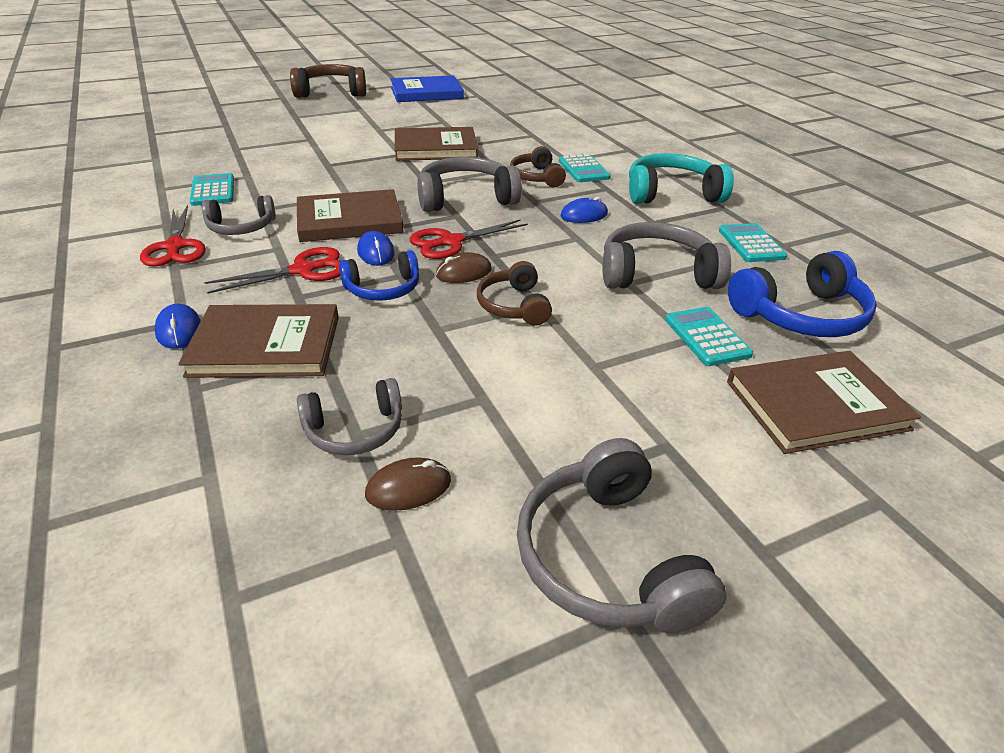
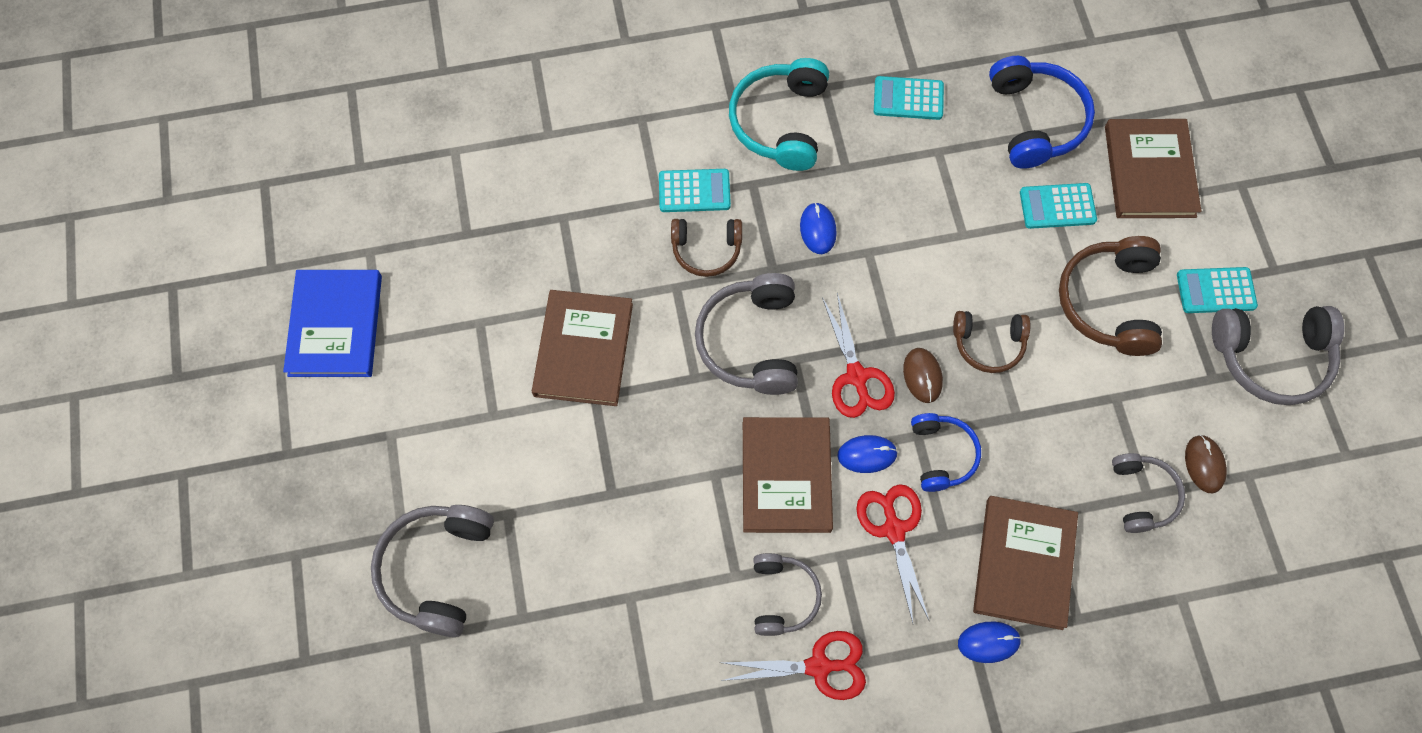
camera: 75 degrees left, 30 degrees up
turquoise calculator [190,173,234,206] -> turquoise calculator moved to [1177,267,1258,313]
brown headphones [290,64,366,98] -> brown headphones moved to [1059,236,1162,356]
grey headphones [602,222,731,289] -> grey headphones moved to [371,505,494,637]

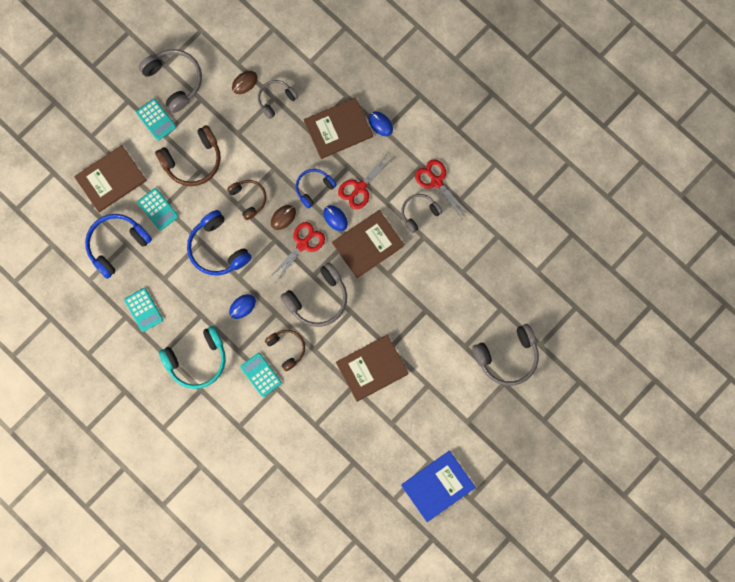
camera: 125 degrees left, 10 degrees up
none -> blue headphones [187,210,252,275]

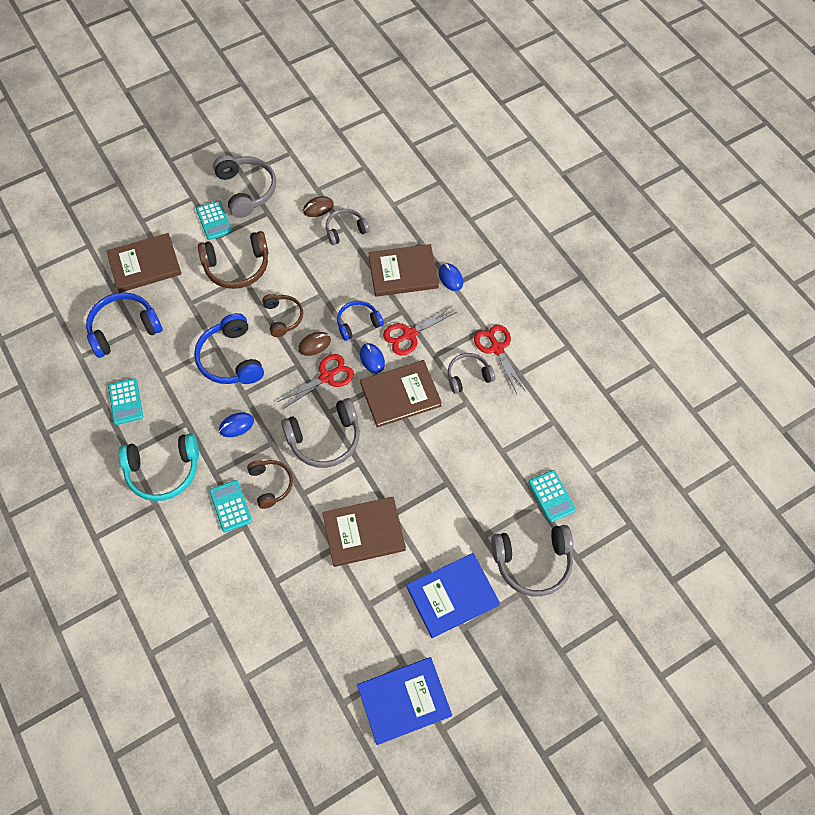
camera: 15 degrees right, 15 degrees down
turquoise calculator [137,188,178,231] -> turquoise calculator moved to [528,470,576,522]
none -> blue book [407,553,500,638]

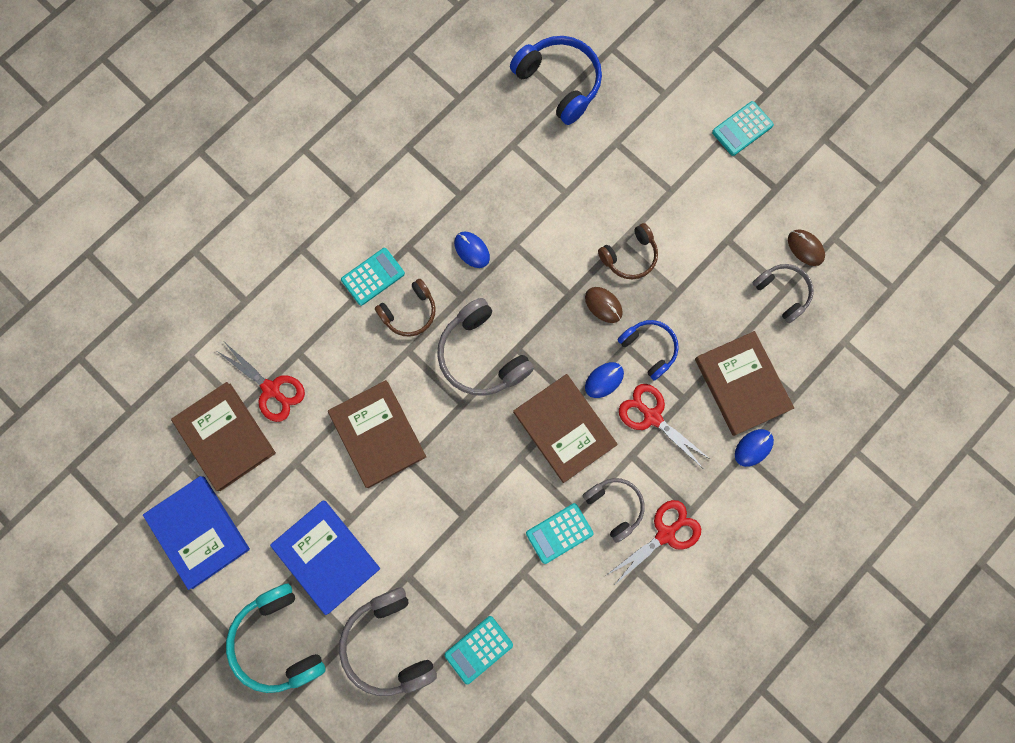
camera: 75 degrees right, 15 degrees up
brown book [106,233,181,293] -> brown book moved to [171,382,276,491]
turquoise calculator [108,378,143,425] -> turquoise calculator moved to [526,503,594,564]
turquoise headphones [118,433,199,501] -> turquoise headphones moved to [226,584,326,693]
blue headphones [194,313,264,384] -> none
brown headphones [198,231,269,289] -> none
grey headphones [213,155,276,218] -> none
red scissors [277,354,354,409] -> red scissors moved to [217,342,305,422]

